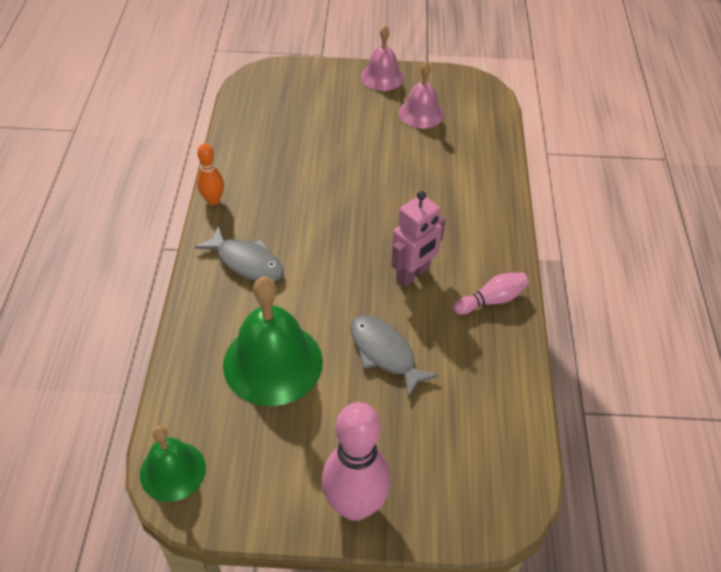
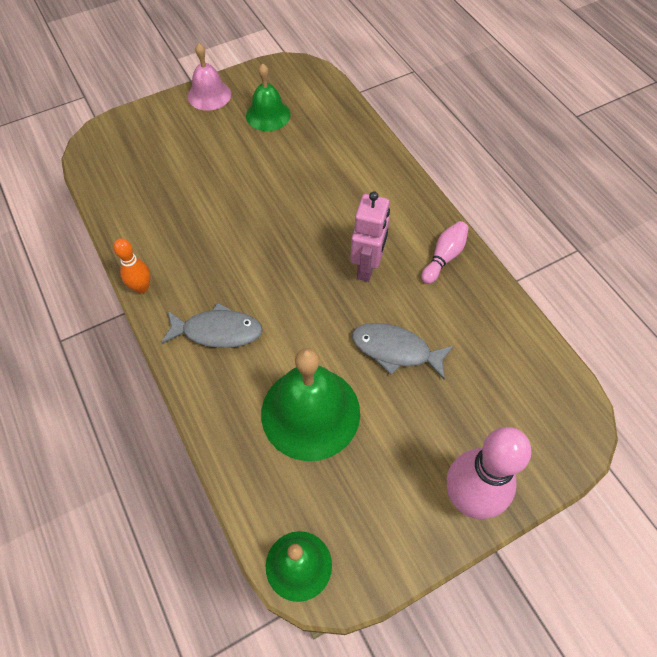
camera: 30 degrees left, 10 degrees up
pink bell [399,62,444,129] -> green bell [246,64,290,131]

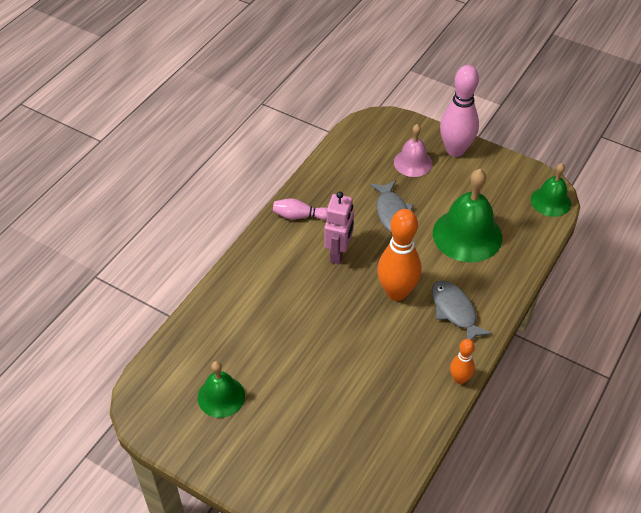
camera: 120 degrees left, 10 degrees down
pink bell [188,43,231,111] -> pink bell moved to [394,124,432,177]
pink robot [350,191,390,282] -> pink robot turned 120 degrees clockwise [324,192,354,264]
none -> orange bowling pin [377,209,422,301]

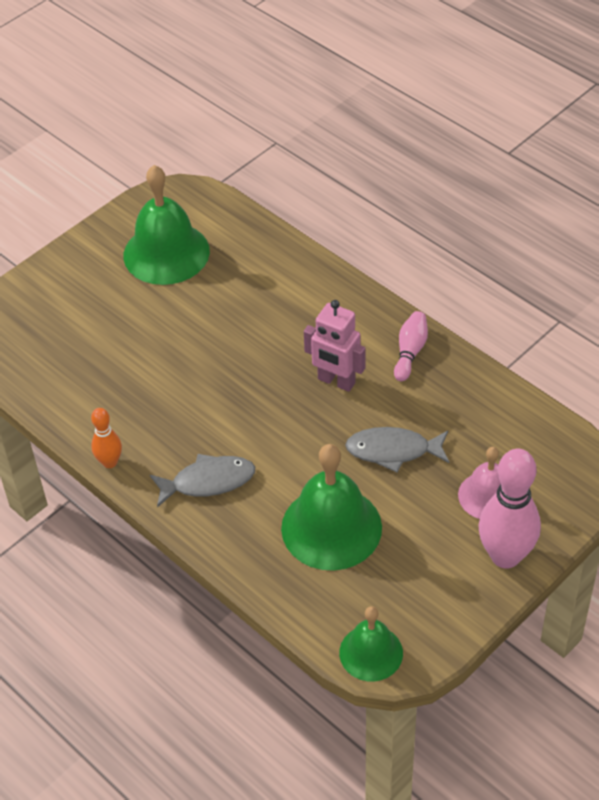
camera: 105 degrees right, 0 degrees up
green bell [198,361,245,418] -> green bell [124,165,210,285], size x1.68
orange bowling pin [377,209,422,301] -> none

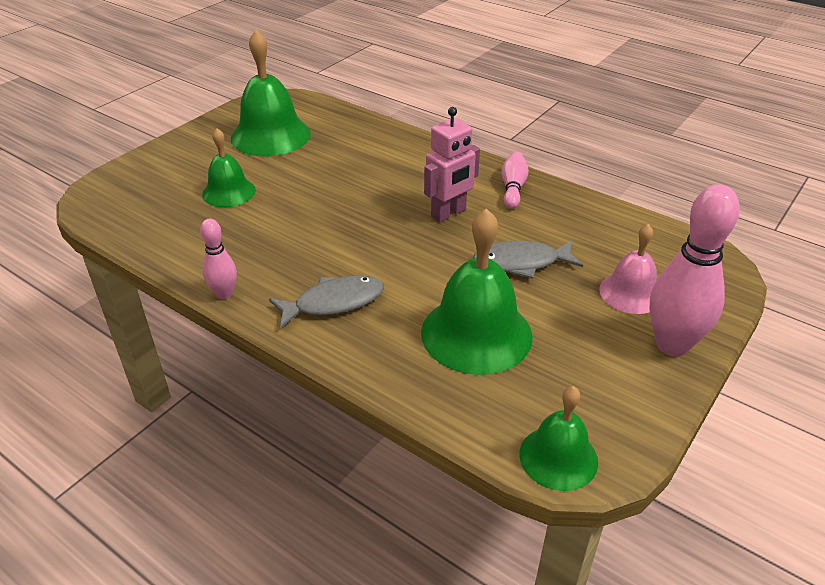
camera: 10 degrees left, 10 degrees down
orange bowling pin [91,408,122,468] -> pink bowling pin [200,219,237,299]
pink robot [304,300,366,392] -> pink robot turned 60 degrees counterclockwise [424,107,480,222]
none -> green bell [202,128,256,207]

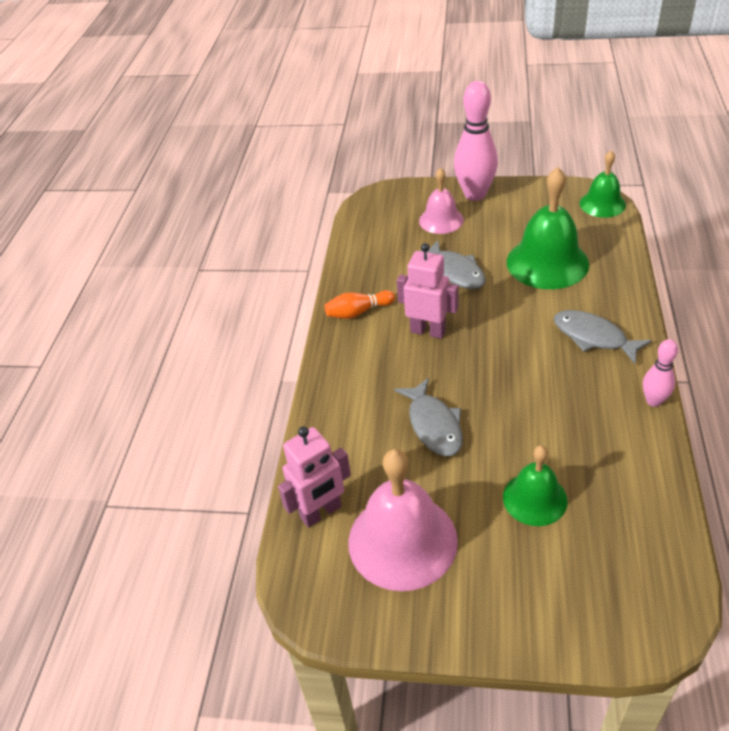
camera: 115 degrees left, 5 degrees up
green bell [231,30,311,157] -> pink bell [348,449,458,591]
pink bowling pin [501,152,529,209] -> orange bowling pin [325,290,395,319]
none -> pink robot [278,426,351,528]
none -> grey fish [394,378,463,456]

